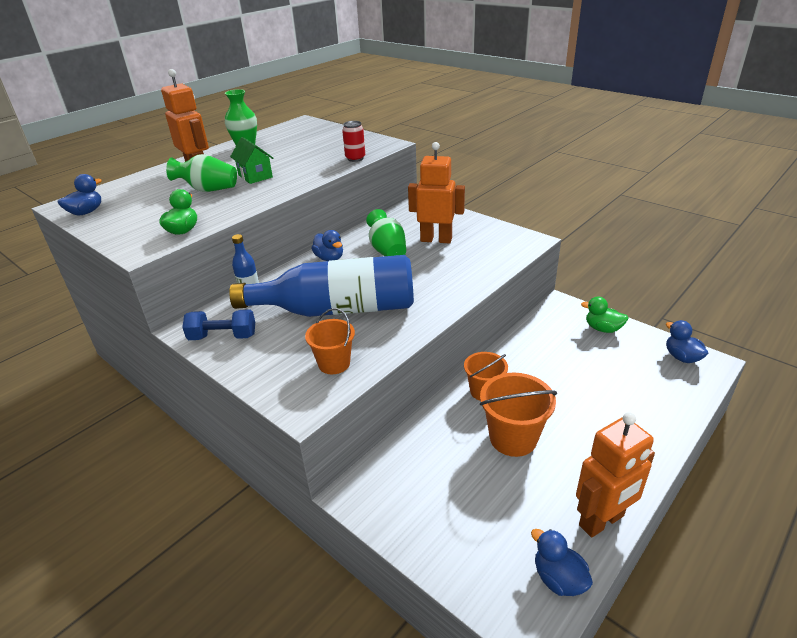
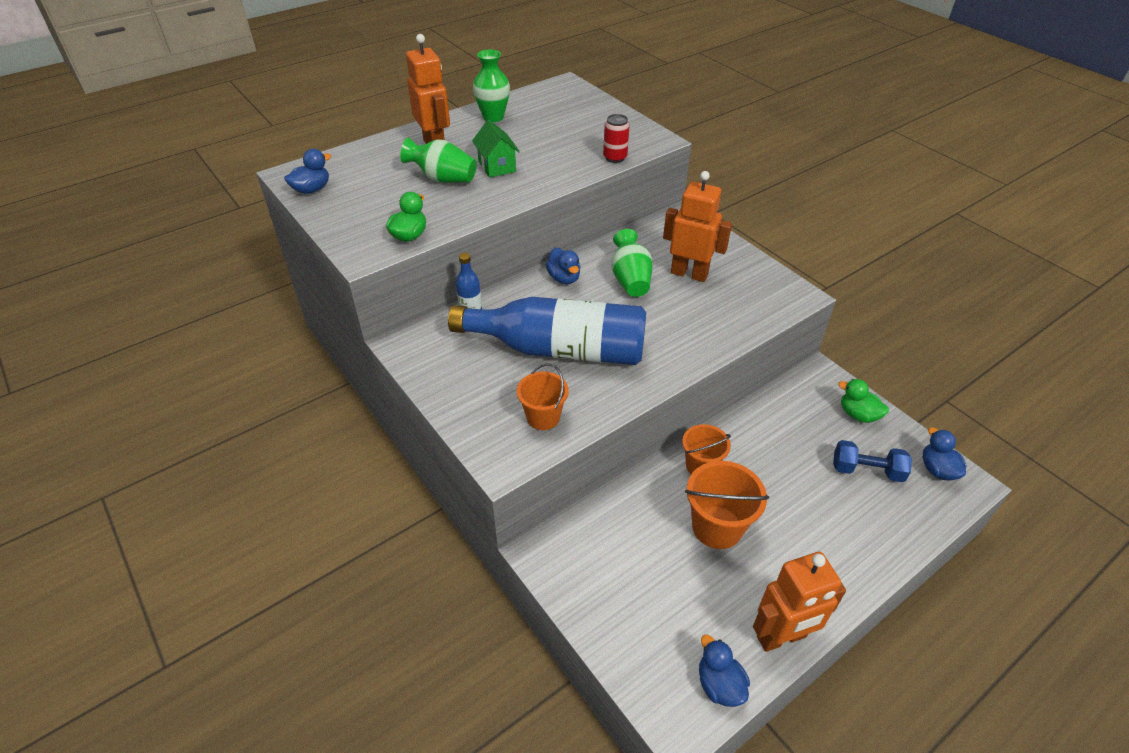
camera: 10 degrees right, 10 degrees up
blue dumbbell [182,309,255,340] -> blue dumbbell moved to [833,440,912,482]

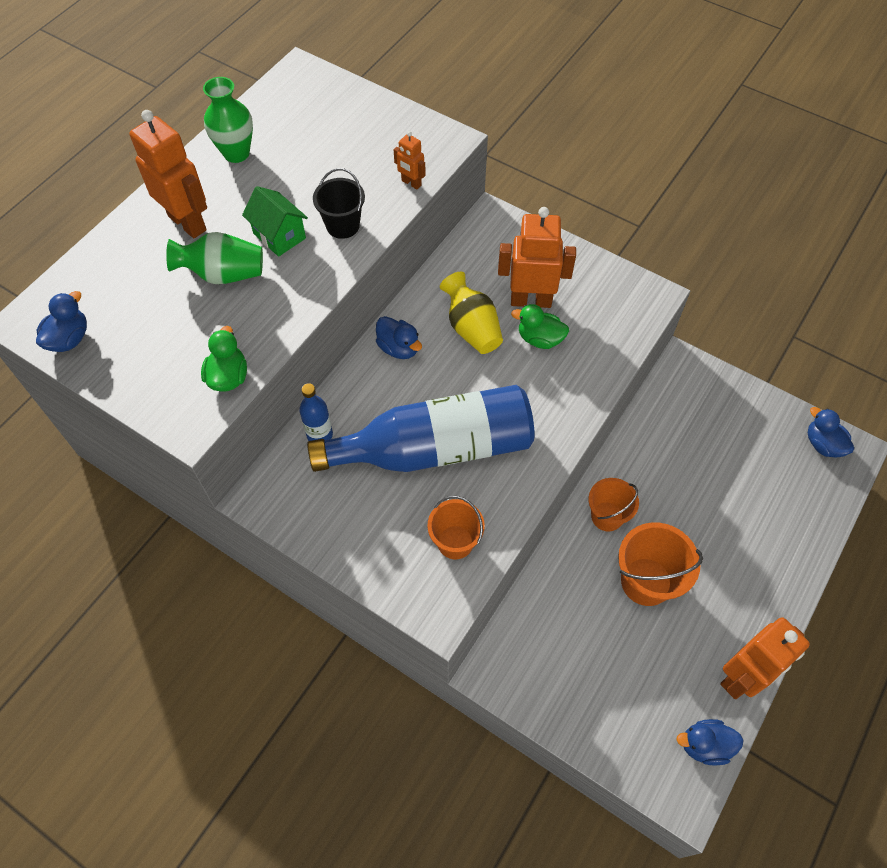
camera: 20 degrees left, 15 degrees up
red can [603,114,629,163] -> orange robot [394,131,426,189]
green vase [611,229,653,297] -> yellow vase [440,272,503,354]
blue duck [699,635,750,707] -> blue duck turned 45 degrees counterclockwise [676,719,744,766]
blue dumbbell [833,440,912,482] -> none
green duck [838,379,889,423] -> green duck moved to [511,304,569,349]
none -> black bucket [313,168,365,239]

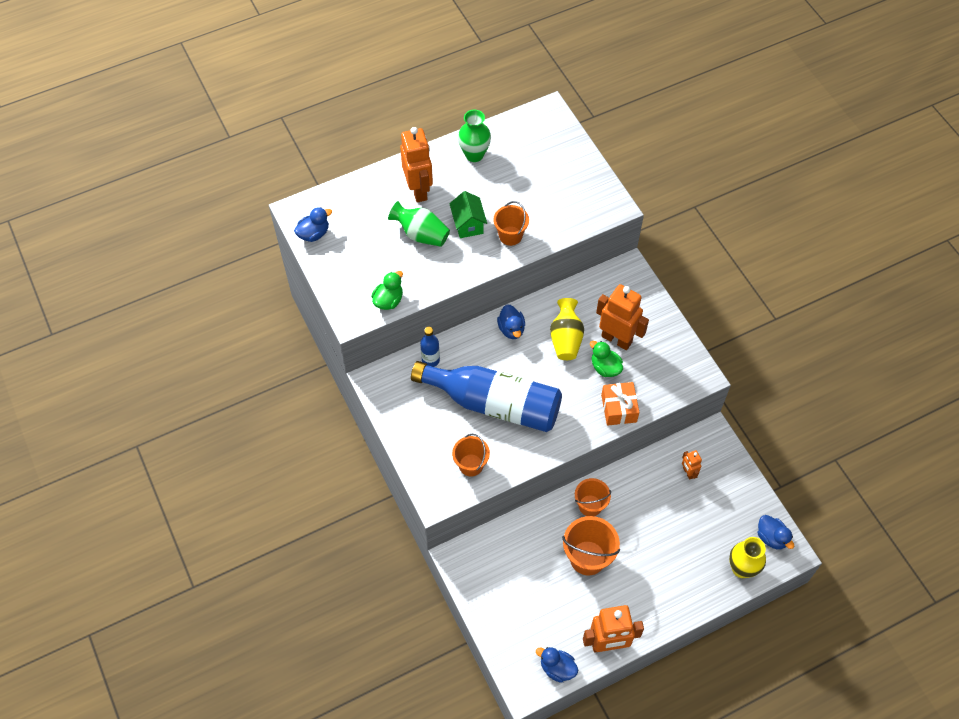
camera: 30 degrees right, 0 degrees up
black bucket [313,168,365,239] -> orange bucket [493,201,529,246]
orange robot [394,131,426,189] -> orange robot moved to [682,450,702,480]
blue duck [808,407,854,458] -> blue duck turned 150 degrees clockwise [757,515,794,549]
none -> orange gift [601,382,639,426]
none -> yellow vase [729,537,766,578]

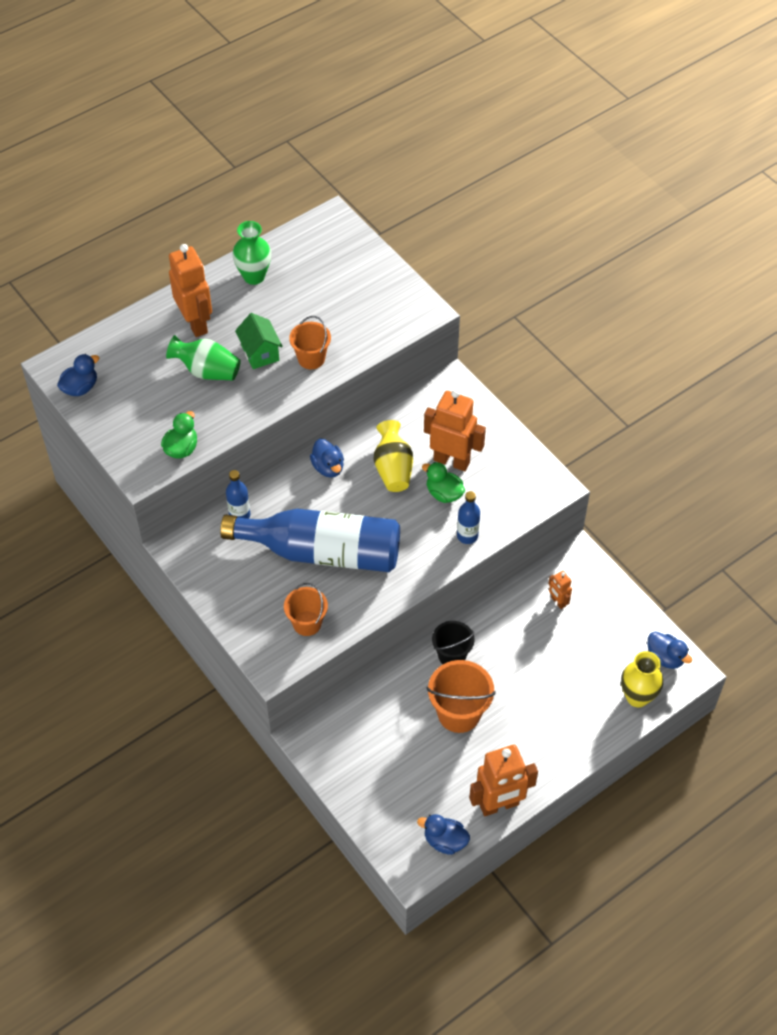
camera: 10 degrees left, 5 degrees down
orange bucket [575,478,611,516] -> black bucket [432,621,474,664]
orange gift [601,382,639,426] -> blue bottle [457,491,480,544]

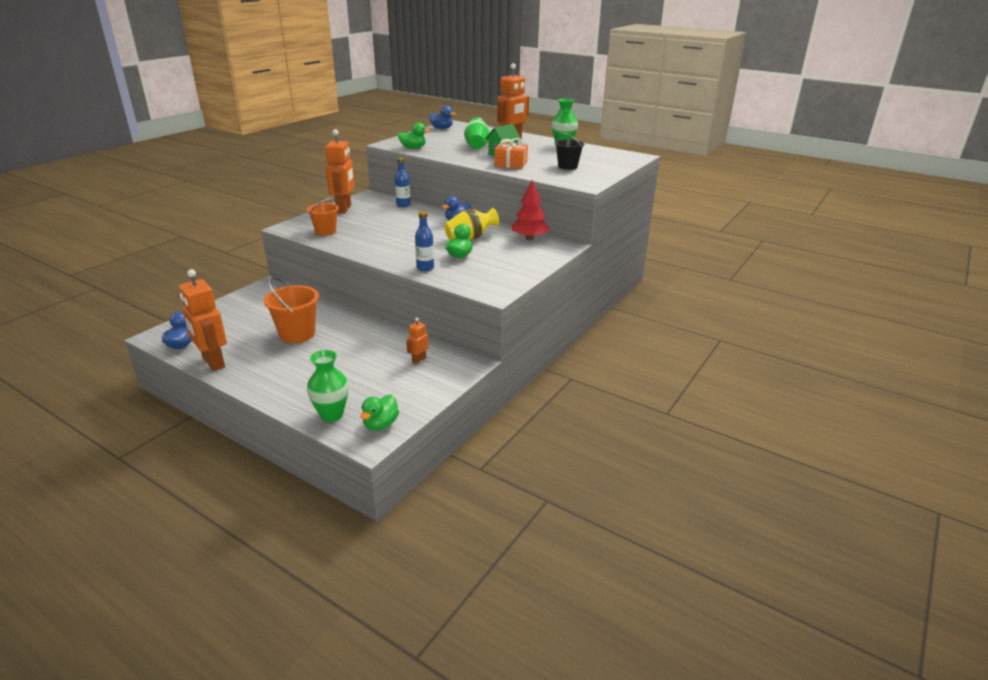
camera: 70 degrees right, 25 degrees down
blue bottle [220,508,400,572] -> none
orange bucket [289,316,331,369] -> orange gift [494,138,528,169]
orange robot [424,389,486,471] -> orange robot moved to [325,129,355,213]
black bucket [432,621,474,664] -> black bucket moved to [555,132,584,170]
yellow vase [621,651,663,708] -> green vase [307,350,349,422]
blue duck [648,632,692,669] -> green duck [360,394,399,431]
none -> red tree [511,180,549,240]

